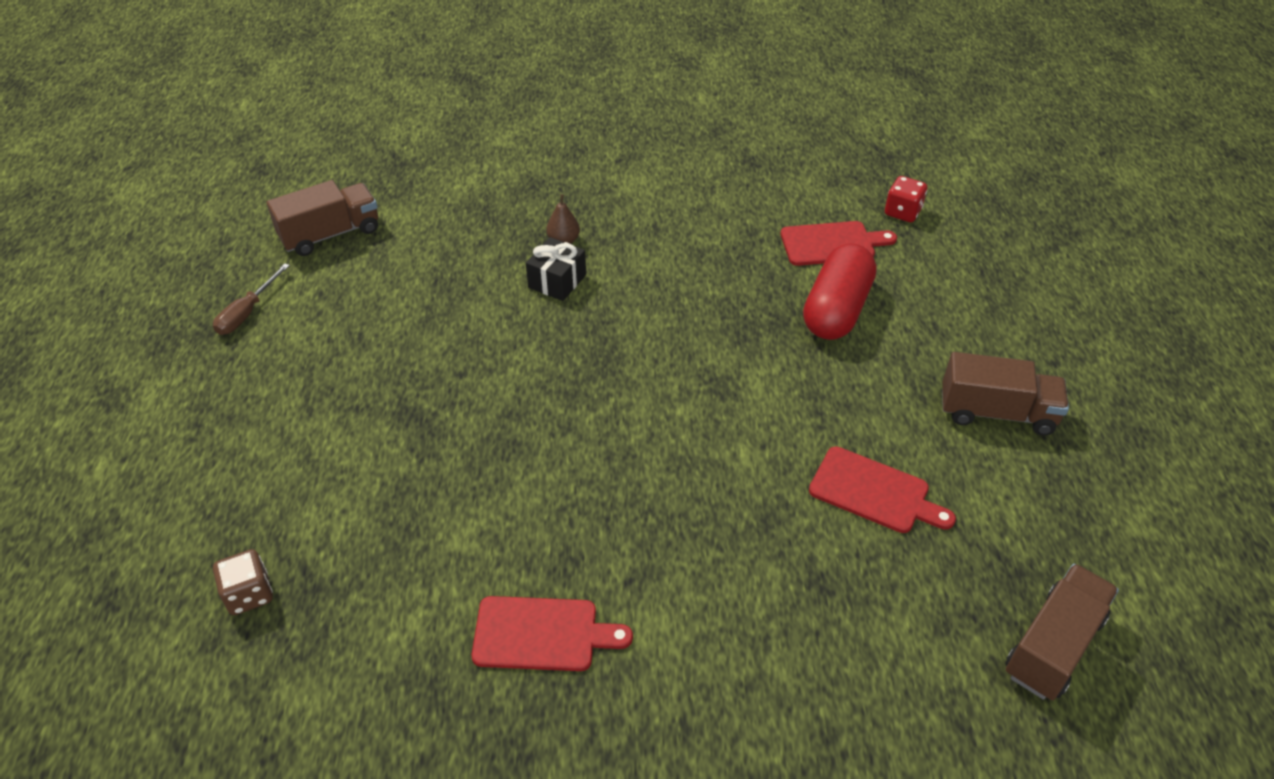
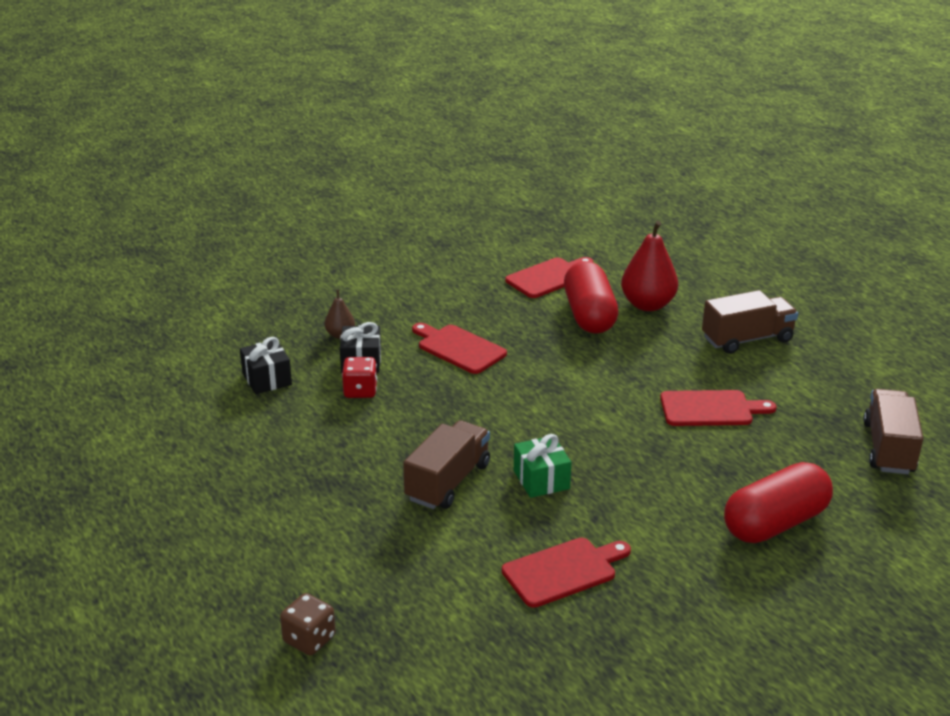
camera: 30 degrees left, 15 degrees down
brown screwdriver [213,263,290,335] -> none
brown truck [267,180,378,256] -> brown truck moved to [403,420,490,509]
red dice [885,176,927,222] -> red dice moved to [342,357,377,398]
none -> black gift [240,337,292,394]
none -> red cutting board [412,323,507,374]
none -> green gift [514,434,571,498]
none -> red pear [621,221,678,311]
none -> red capsule [724,462,833,543]

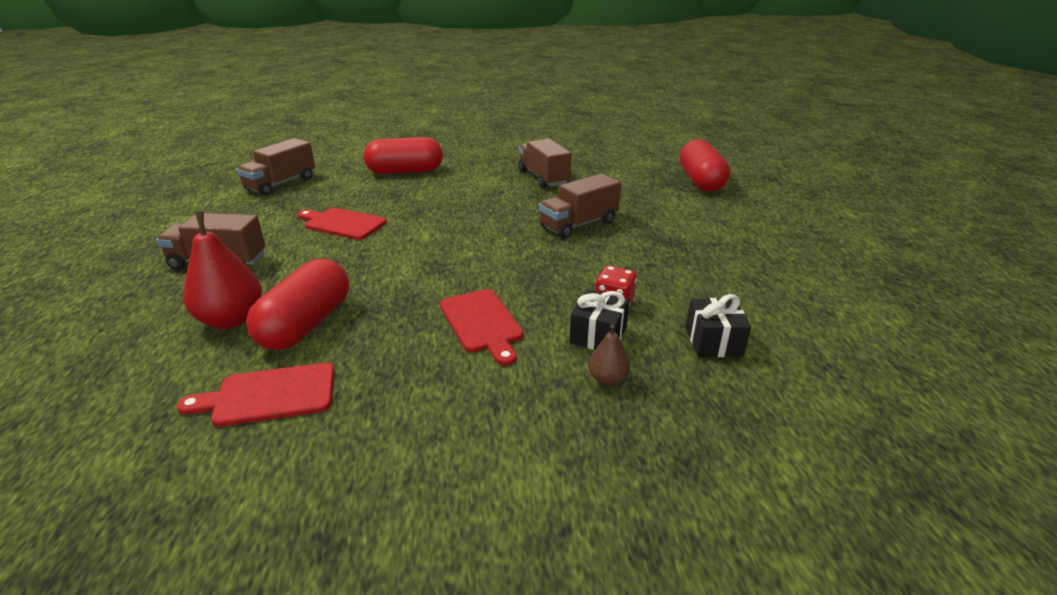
camera: 155 degrees left, 0 degrees up
brown dice [280,593,336,655] -> red capsule [680,139,730,192]
red cutting board [502,538,631,608] -> brown truck [518,139,572,188]
green gift [514,434,571,498] -> none

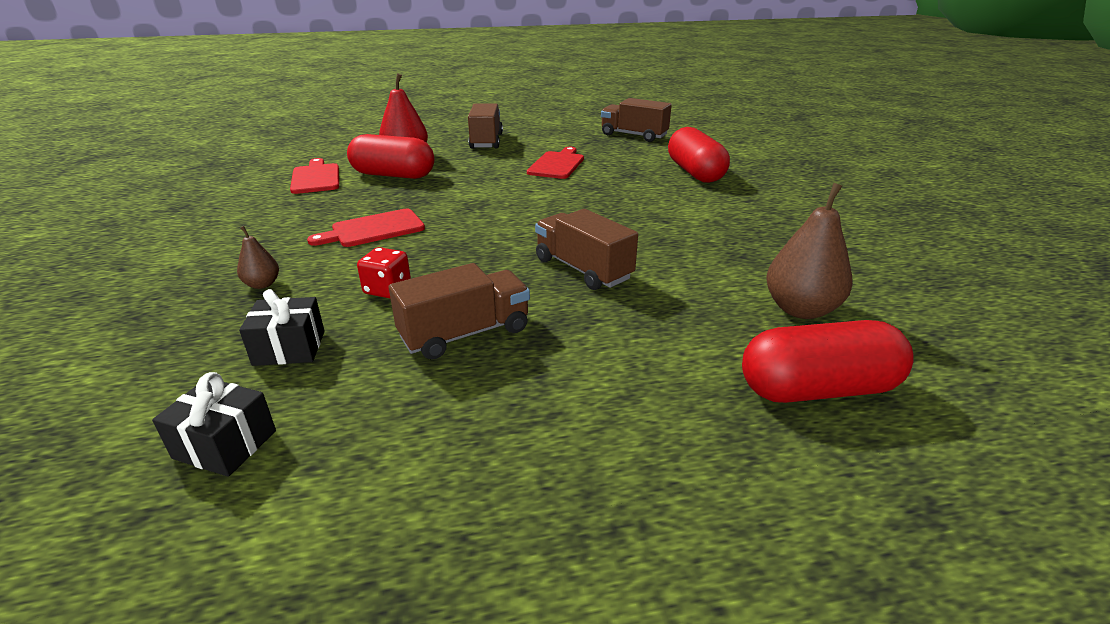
camera: 85 degrees right, 0 degrees up
brown truck [518,139,572,188] -> brown truck moved to [389,263,530,359]
black gift [569,289,630,350] -> black gift moved to [152,372,276,477]
none -> brown pear [766,183,853,319]

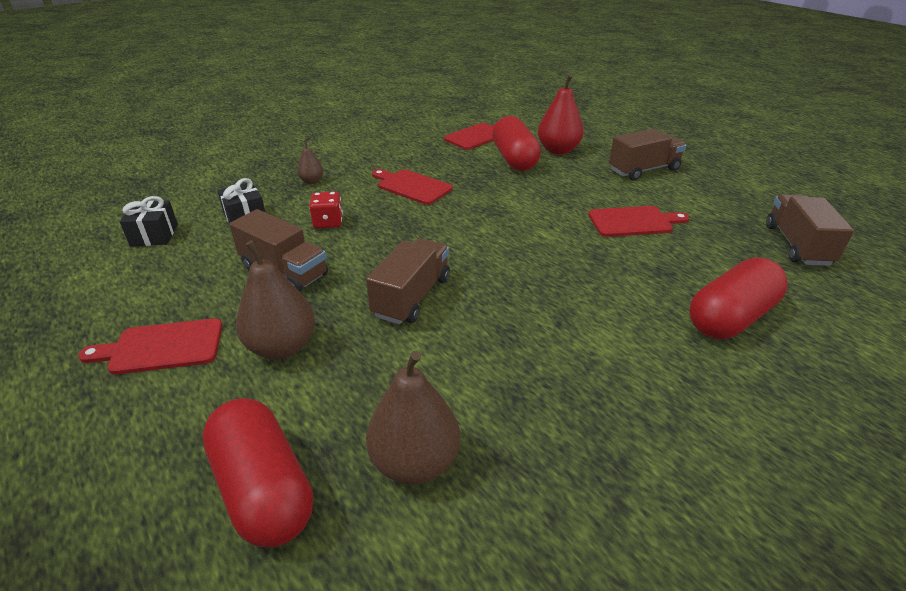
camera: 65 degrees right, 5 degrees up
none -> red cutting board [78,318,222,375]
none -> brown pear [236,240,315,359]

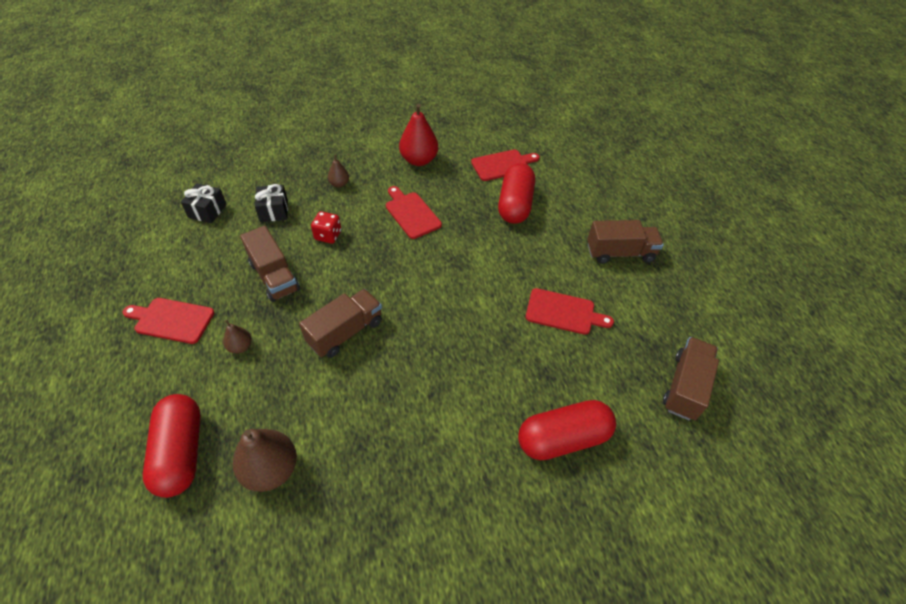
camera: 20 degrees right, 15 degrees up
brown pear [236,240,315,359] -> brown pear [223,320,252,354], size x0.52
red pear [538,74,584,155] -> red pear moved to [399,104,438,166]

